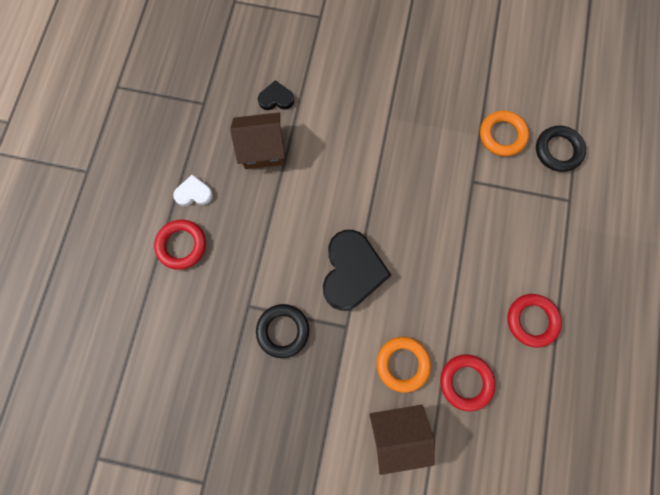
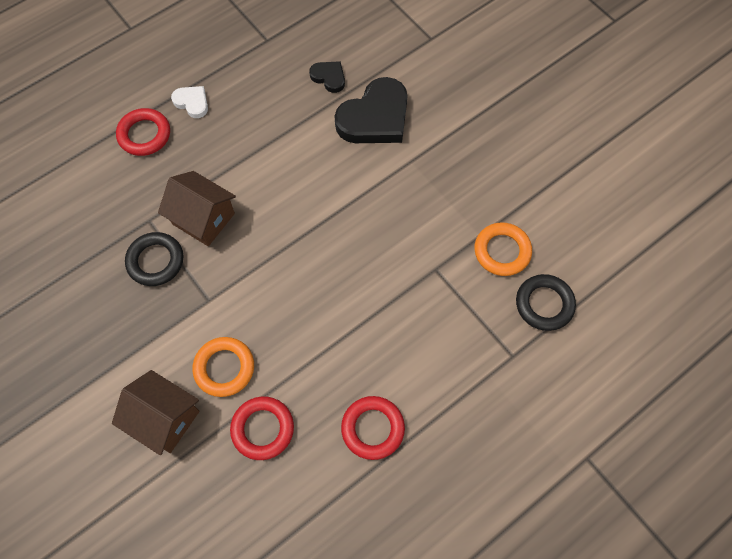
camera: 40 degrees right, 10 degrees down
brown house [230,112,285,169] -> brown house moved to [158,171,236,246]
black heart [323,230,391,311] -> black heart moved to [335,77,407,143]

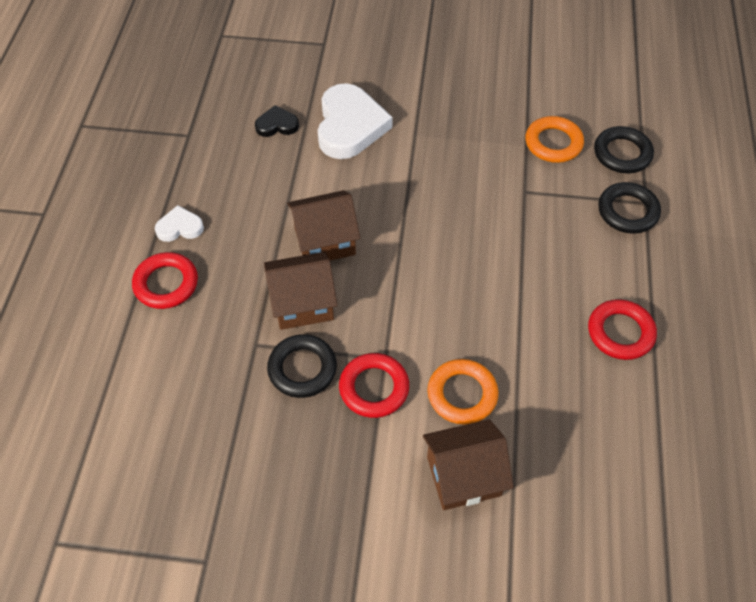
camera: 45 degrees left, 10 degrees down
red ring [230,396,294,460] -> red ring moved to [339,353,409,418]
black heart [335,77,407,143] -> white heart [318,83,393,159]
none -> brown house [287,190,360,261]
none -> black ring [598,182,661,234]

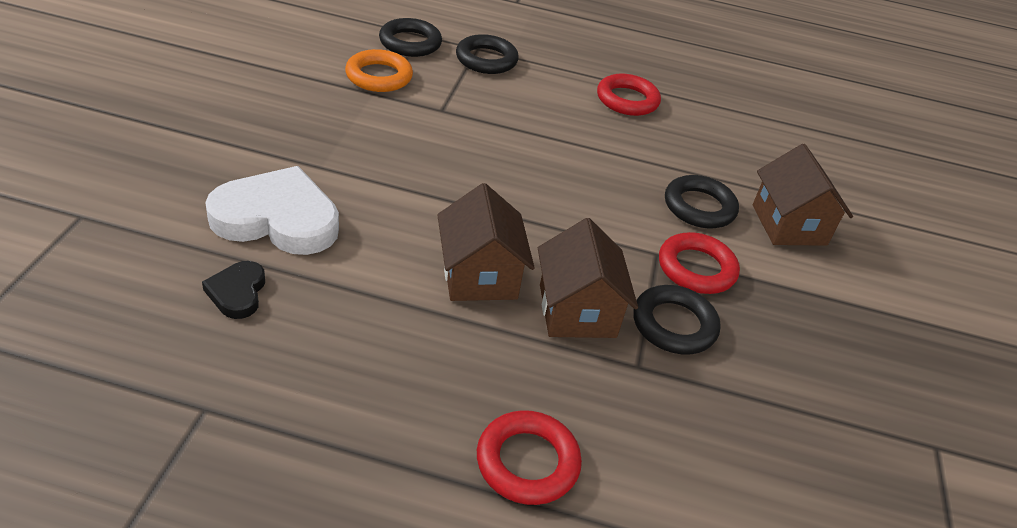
camera: 90 degrees left, 15 degrees down
white heart [155,205,204,242] -> none
orange ring [427,359,498,425] -> black ring [665,175,739,228]

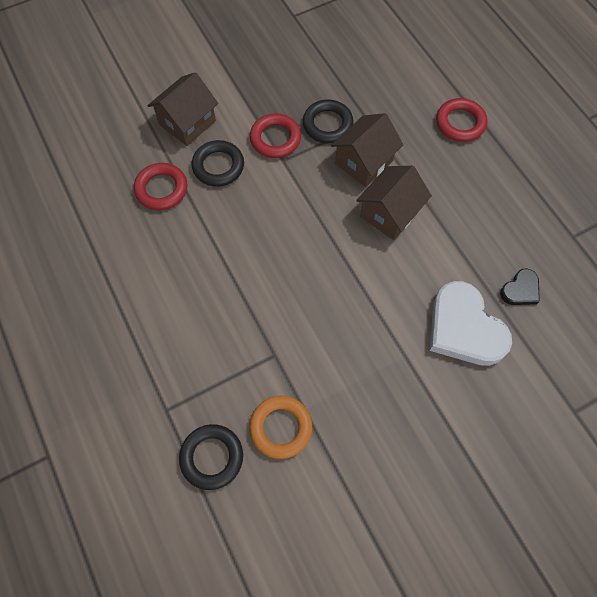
camera: 125 degrees left, 25 degrees up
black ring [456,34,519,74] -> none
red ring [597,73,661,116] -> red ring moved to [134,163,187,210]

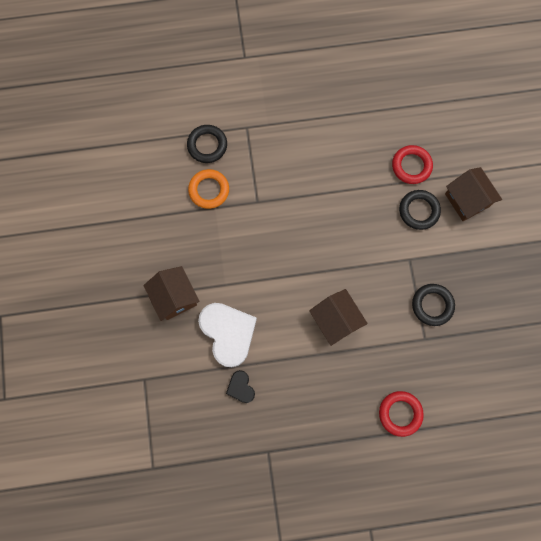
camera: 110 degrees right, 10 degrees up
red ring [250,113,301,158] -> none
brown house [331,113,403,187] -> brown house moved to [143,266,200,321]
white heart [430,281,512,366] -> white heart turned 75 degrees clockwise [198,303,257,367]

